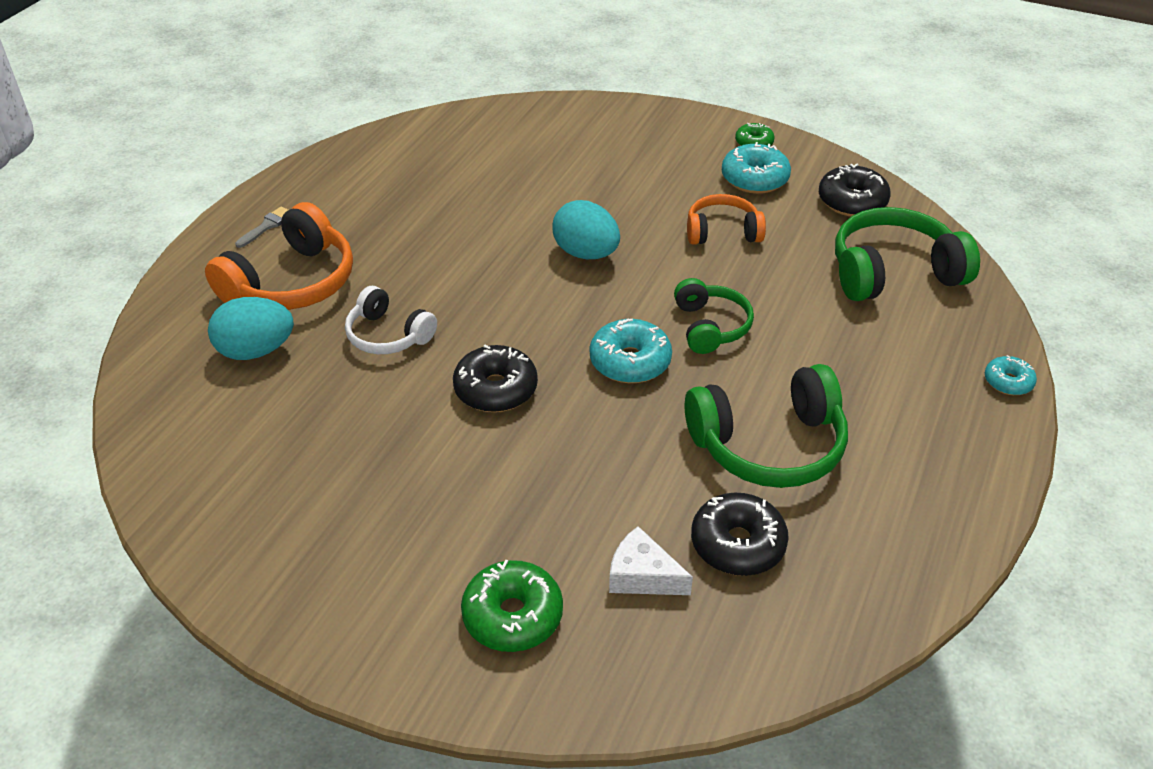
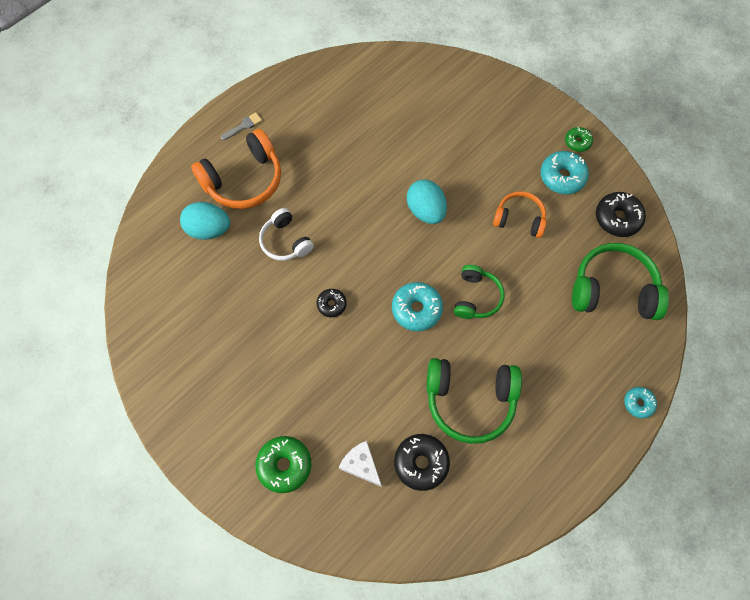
camera: 20 degrees right, 25 degrees up
black donut [453,345,538,412] -> black donut [317,289,347,317], size x0.59

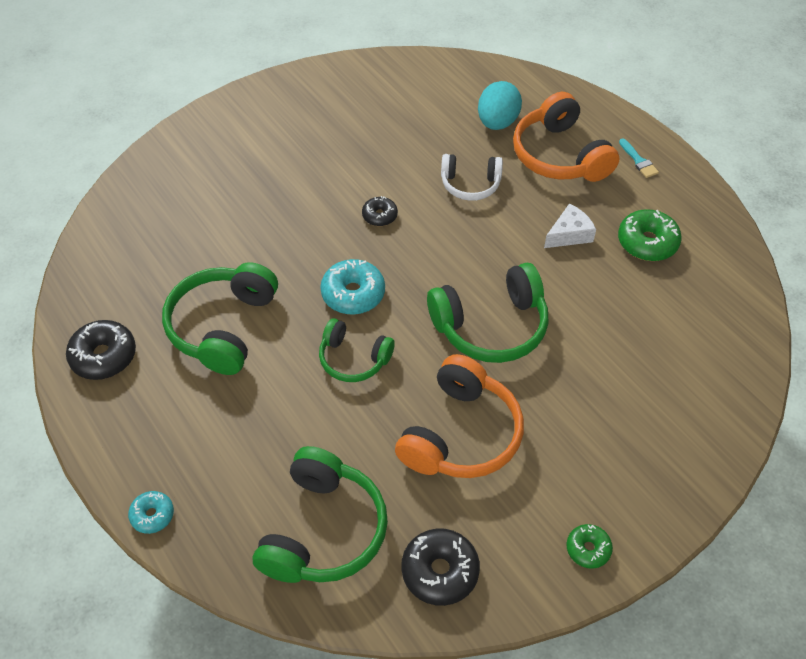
camera: 100 degrees right, 15 degrees down
grey brush [221,112,262,140] -> turquoise brush [619,139,659,178]
green donut [255,436,311,493] -> green donut moved to [618,209,682,261]
white headphones [259,208,314,261] -> white headphones turned 150 degrees counterclockwise [441,154,503,201]
white cheese [339,441,382,487] -> white cheese moved to [544,203,596,248]
black donut [394,434,450,491] -> black donut moved to [66,320,136,380]
turquoise egg [407,180,447,224] -> green headphones [427,263,549,363]
orange headphones [493,191,547,238] -> orange headphones [395,354,524,478], size x1.64
turquoise donut [540,151,589,194] -> none

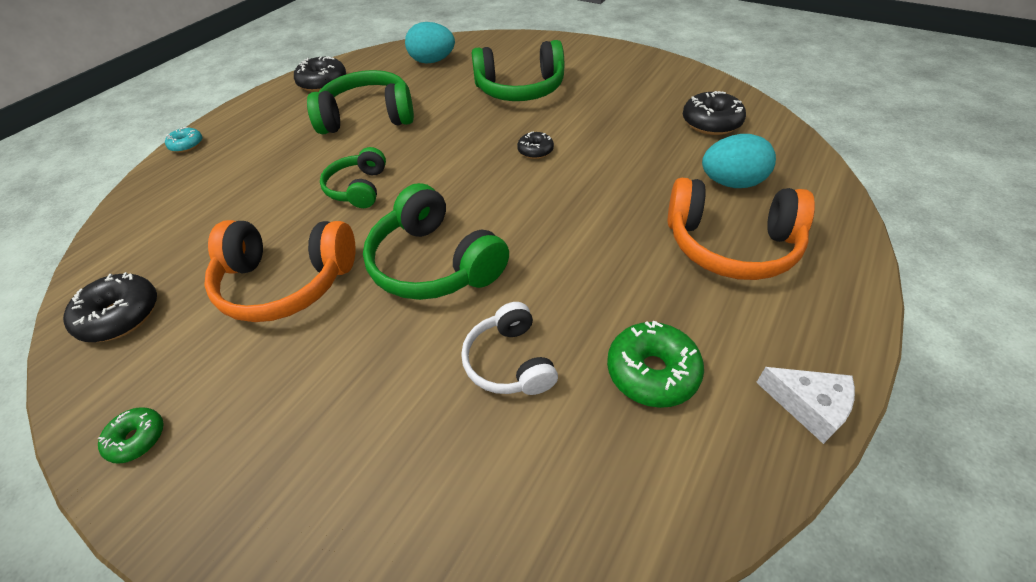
camera: 70 degrees right, 5 degrees down
green headphones [253,446,388,583] -> green headphones moved to [472,40,564,101]
turquoise donut [320,259,385,315] -> none
white headphones [441,154,503,201] -> white headphones moved to [461,302,558,395]
orange headphones [513,92,619,182] -> orange headphones turned 120 degrees counterclockwise [668,178,815,280]
white cheese [544,203,596,248] -> white cheese moved to [756,367,855,444]
turquoise brush [619,139,659,178] -> none
none -> turquoise egg [405,22,455,64]
none -> black donut [683,91,746,135]

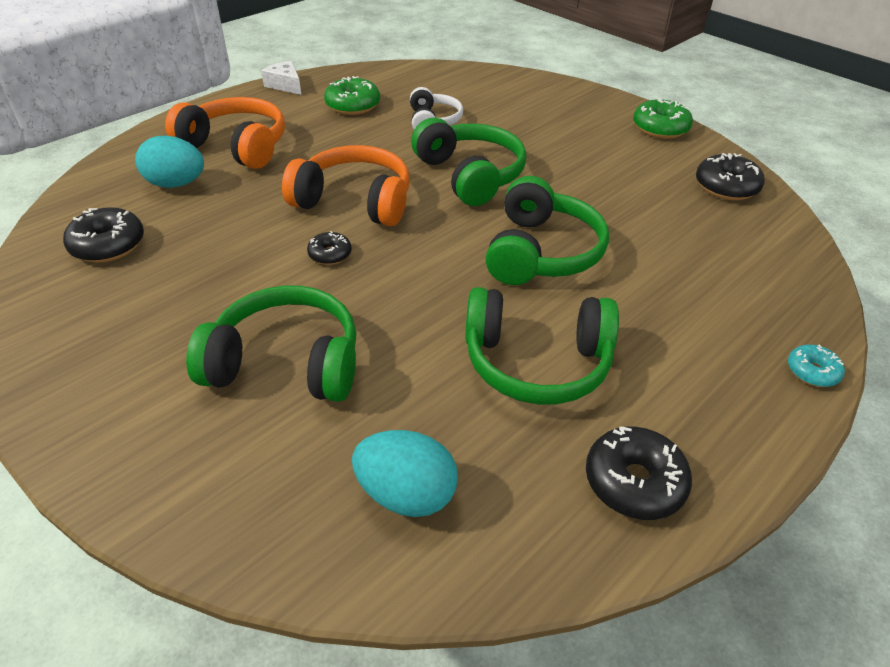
camera: 170 degrees left, 5 degrees down
green donut [98,407,164,464] -> green donut [633,98,693,139], size x1.69
orange headphones [204,220,356,322] -> orange headphones moved to [282,145,410,226]
green headphones [320,147,386,208] -> green headphones [485,176,609,285], size x1.64

